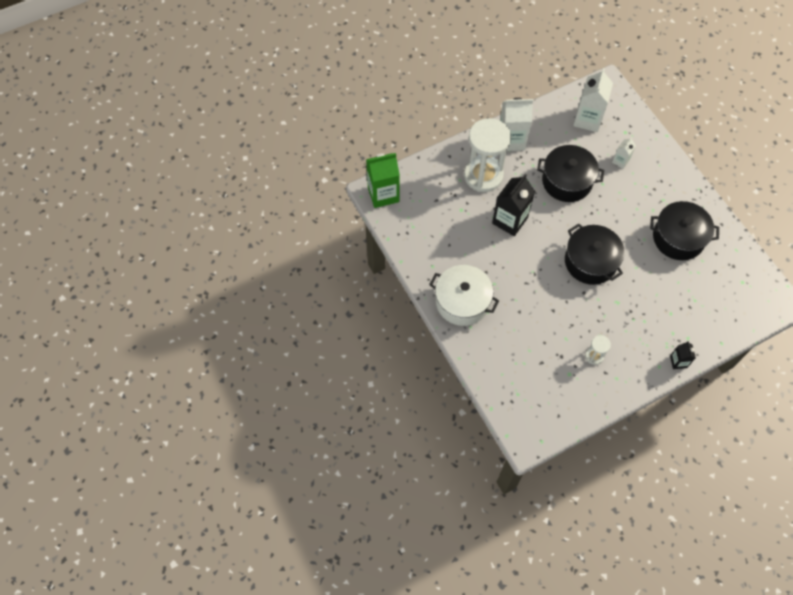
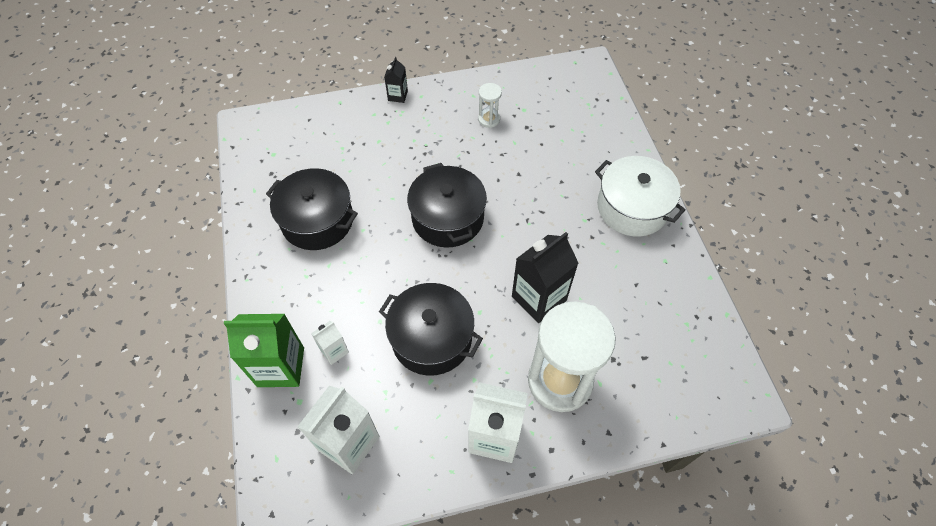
camera: 165 degrees left, 5 degrees down
green carton [366,153,400,208] -> green carton moved to [224,314,304,387]

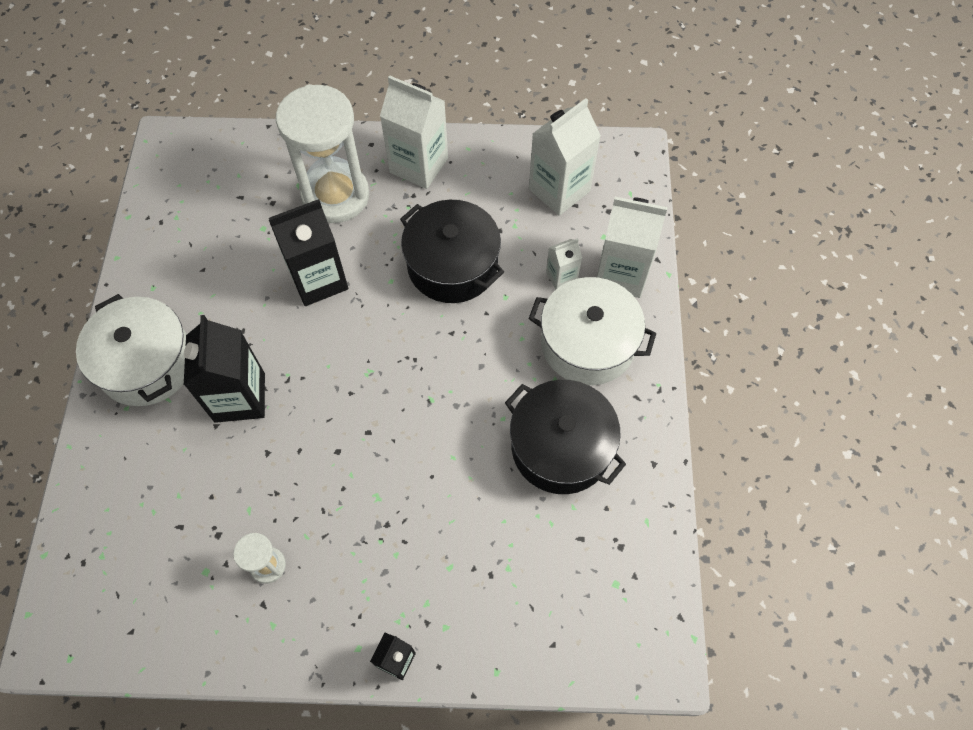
camera: 165 degrees left, 5 degrees up
green carton [224,314,304,387] -> white carton [597,197,668,298]
black pot [407,163,487,248] -> none
none -> black carton [184,315,265,423]
none -> white pot [529,277,656,385]

